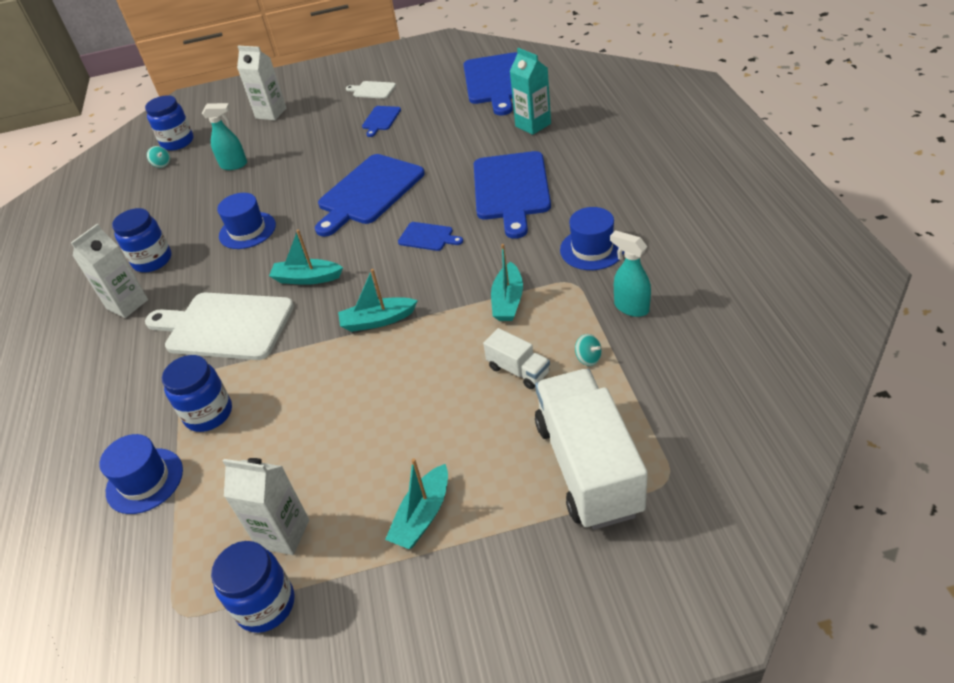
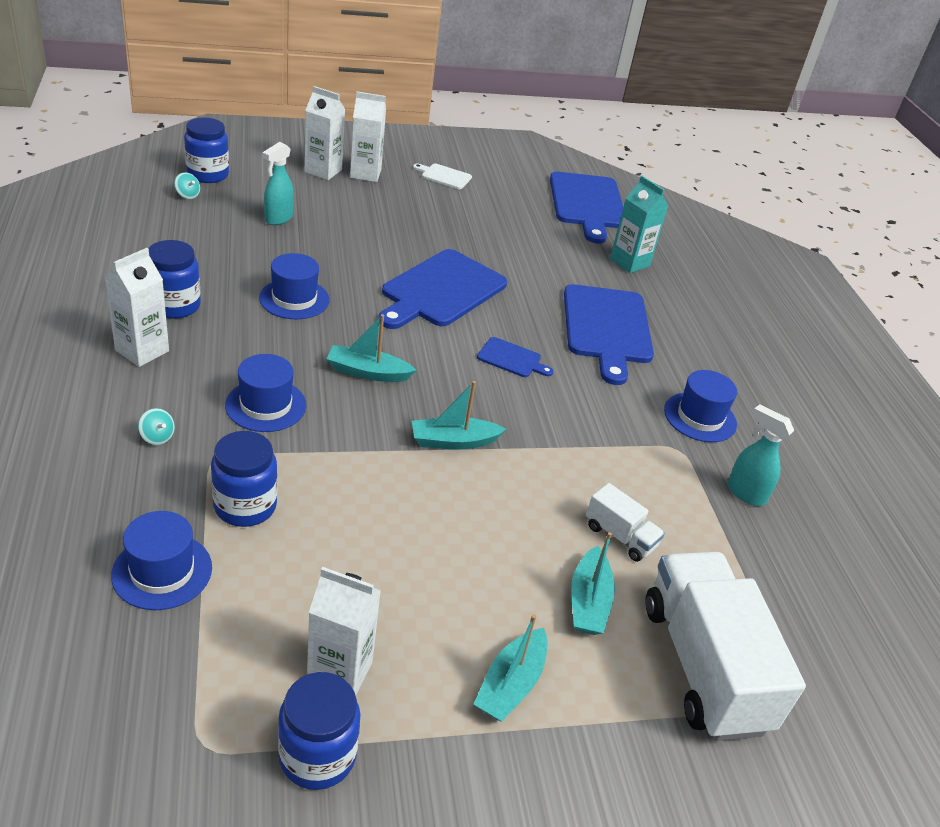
camera: 10 degrees left, 5 degrees down
white cutting board [145,292,294,360] -> blue hat [225,354,306,432]
turquoise spray bottle [202,103,247,170] -> turquoise spray bottle turned 120 degrees clockwise [262,142,294,225]
blue cutting board [362,106,401,137] -> none
turquoise boat [491,244,523,321] -> turquoise boat moved to [571,532,615,635]
turquoise spinning top [575,334,602,366] -> turquoise spinning top moved to [138,408,175,445]
none -> white carton [350,91,386,182]

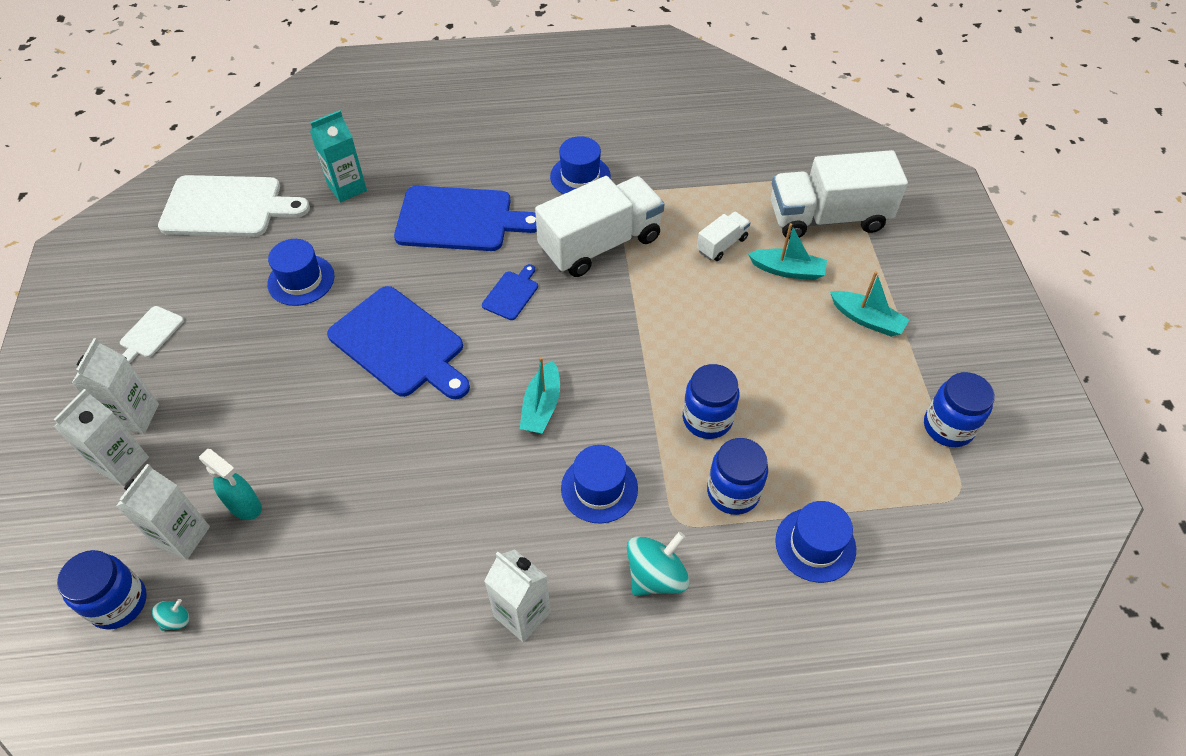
camera: 80 degrees left, 15 degrees up
turquoise spinning top [138,408,175,445] -> turquoise spinning top [627,532,690,596], size x2.06
blue jar [148,240,201,319] -> blue jar moved to [683,364,739,439]
blue hat [259,253,329,319] -> blue hat moved to [267,239,334,306]
white carton [307,567,381,695] -> white carton moved to [116,464,210,559]
turquoise boat [412,381,506,450] -> none
blue cutting board [550,172,623,243] -> white cutting board [158,175,310,237]
turquoise spray bottle [728,404,794,506] -> none
none -> white truck [535,176,665,277]

